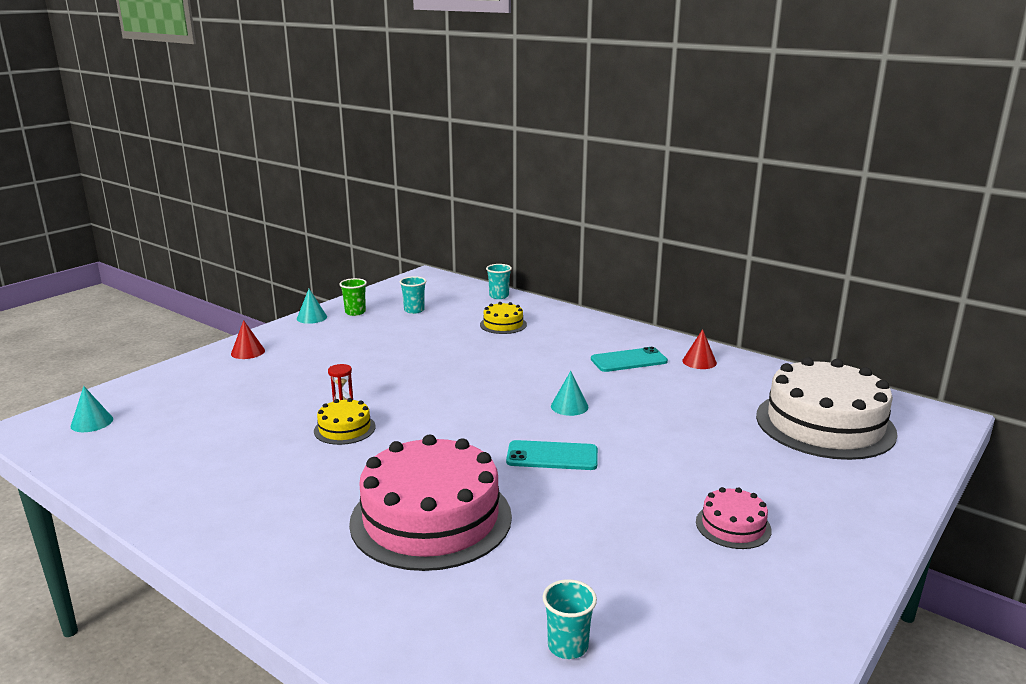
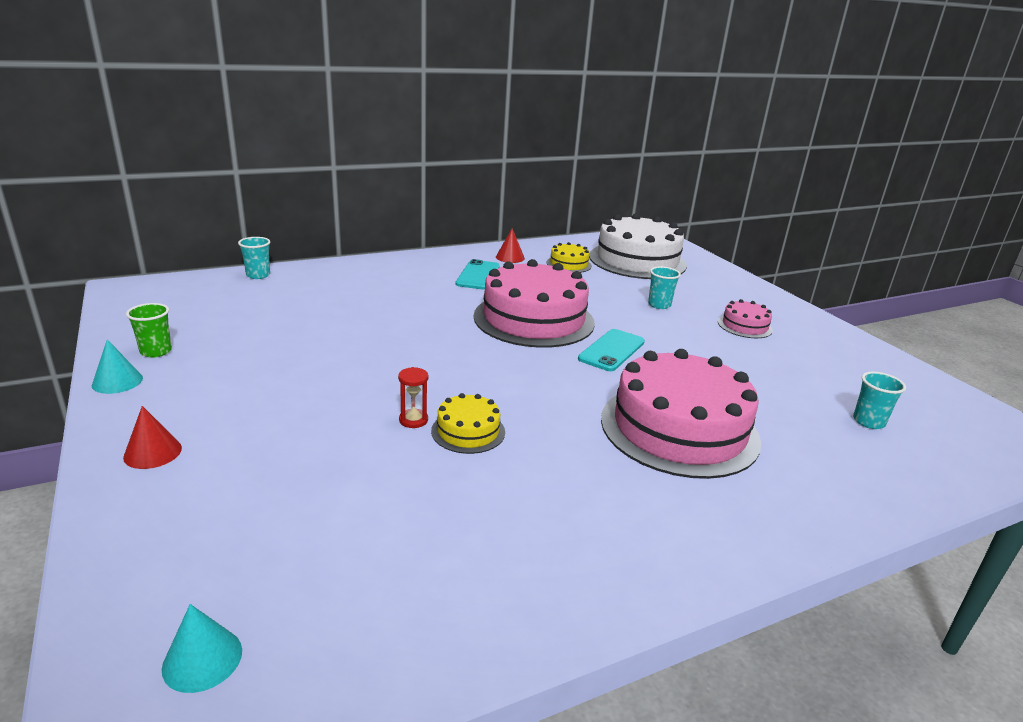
camera: 65 degrees left, 5 degrees up
turquoise cup [399,276,426,314] -> turquoise cup moved to [648,266,681,309]
yellow cake [480,302,527,334] -> yellow cake moved to [547,242,592,273]
turquoise cone [551,371,588,416] -> pink cake [474,259,595,348]

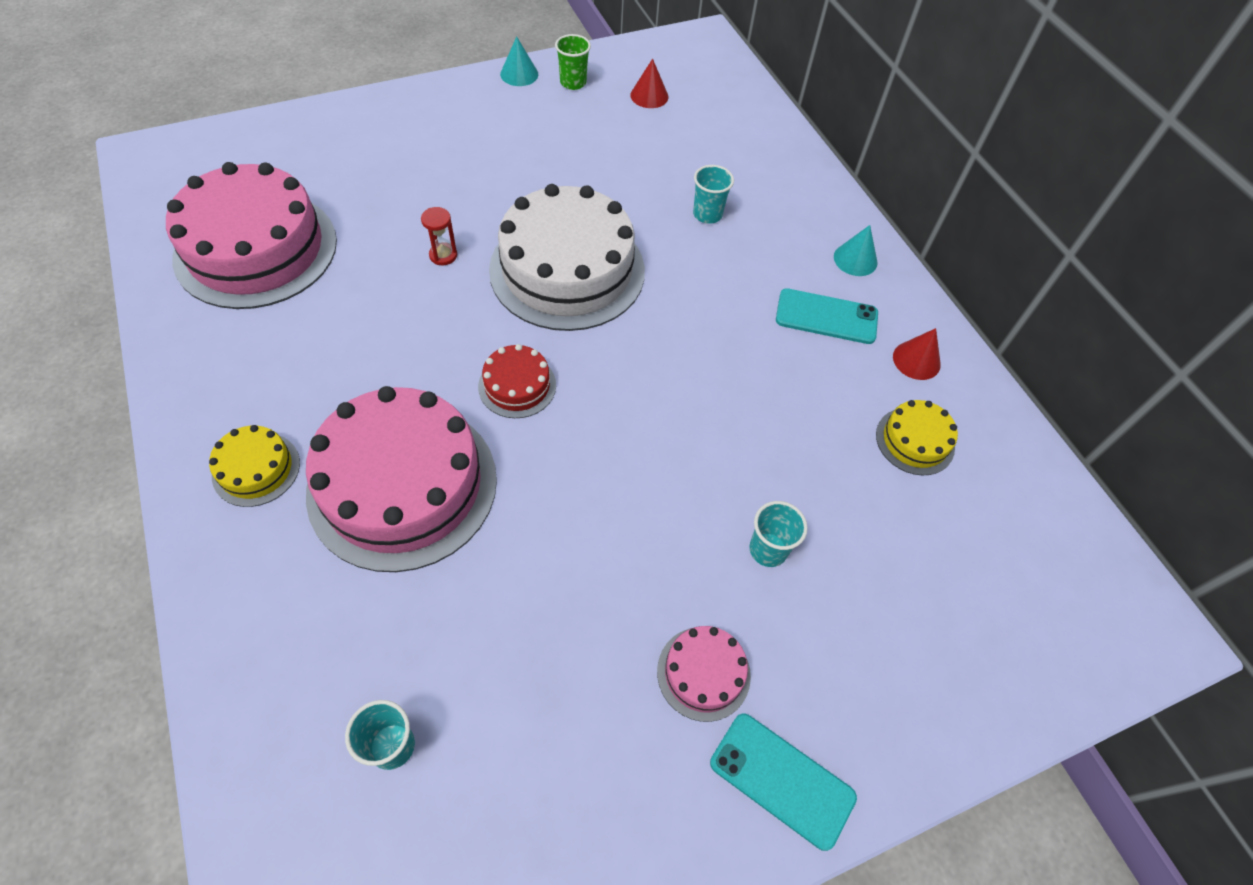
camera: 90 degrees right, 30 degrees up
red cone [123,406,182,469] -> red cone moved to [630,58,669,108]
turquoise cone [162,604,242,693] -> turquoise cone moved to [834,225,878,276]
turquoise cup [238,237,270,279] -> turquoise cup moved to [693,165,734,224]
yellow cake [431,393,505,454] -> yellow cake moved to [209,425,300,507]
pink cake [474,259,595,348] -> pink cake moved to [166,162,337,309]
turquoise phone [578,329,645,371] -> turquoise phone moved to [710,713,857,851]
white cake [589,214,687,279] -> white cake moved to [489,184,645,331]
none -> red cake [478,344,556,418]

